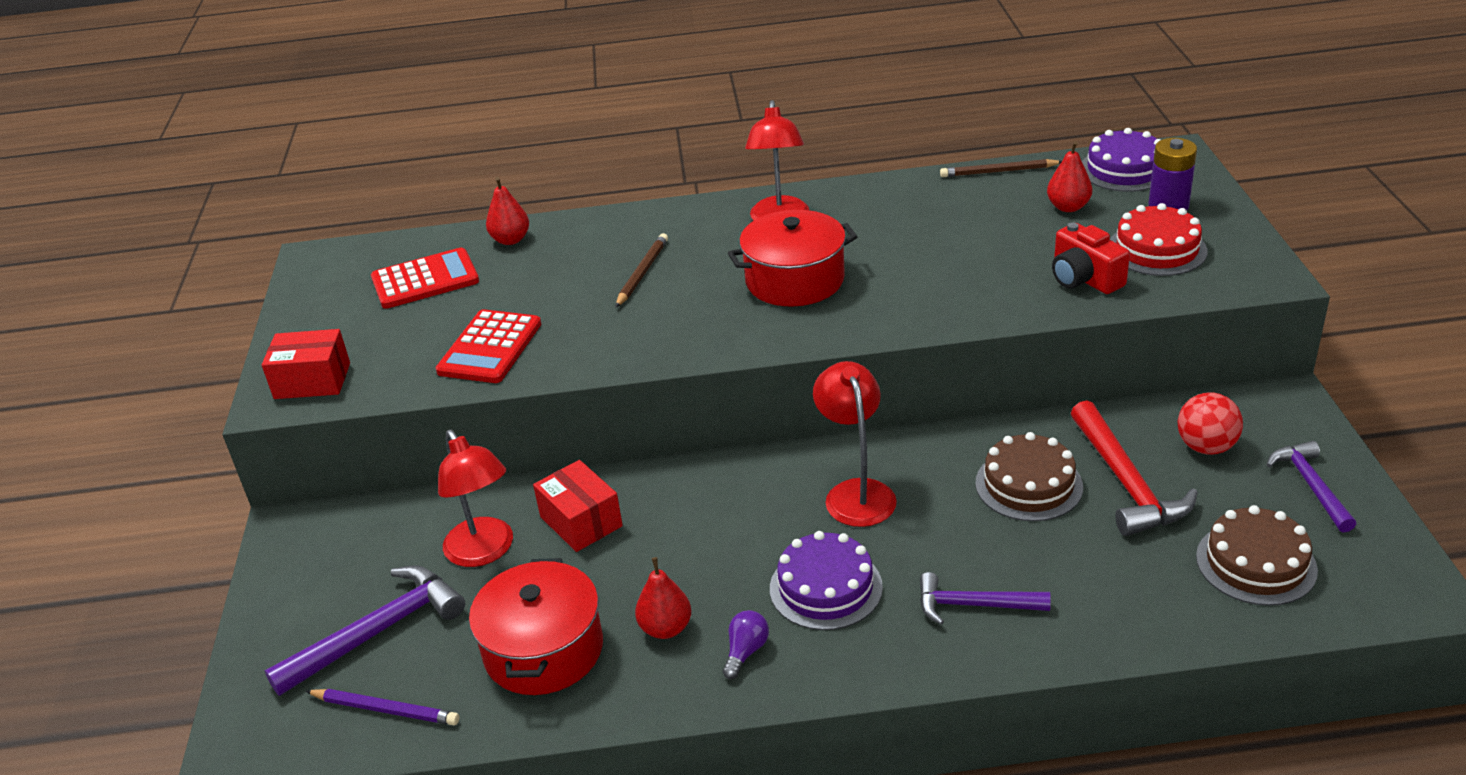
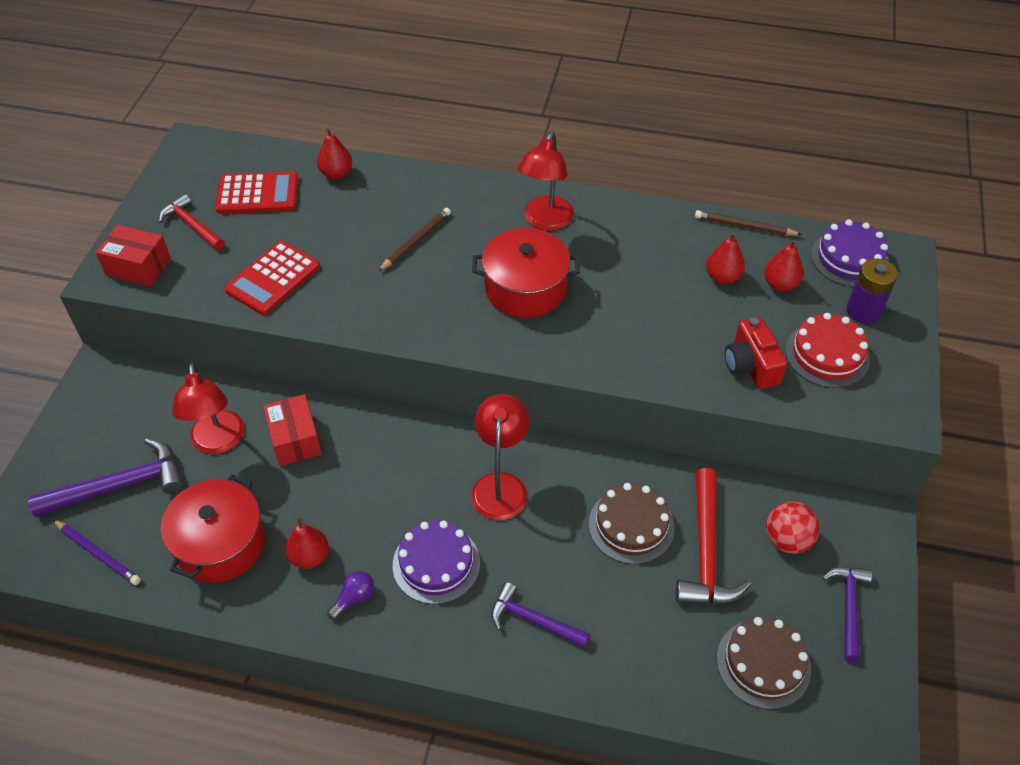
camera: 15 degrees right, 15 degrees up
none -> red hammer [159,194,225,250]
none -> red pear [706,232,745,284]

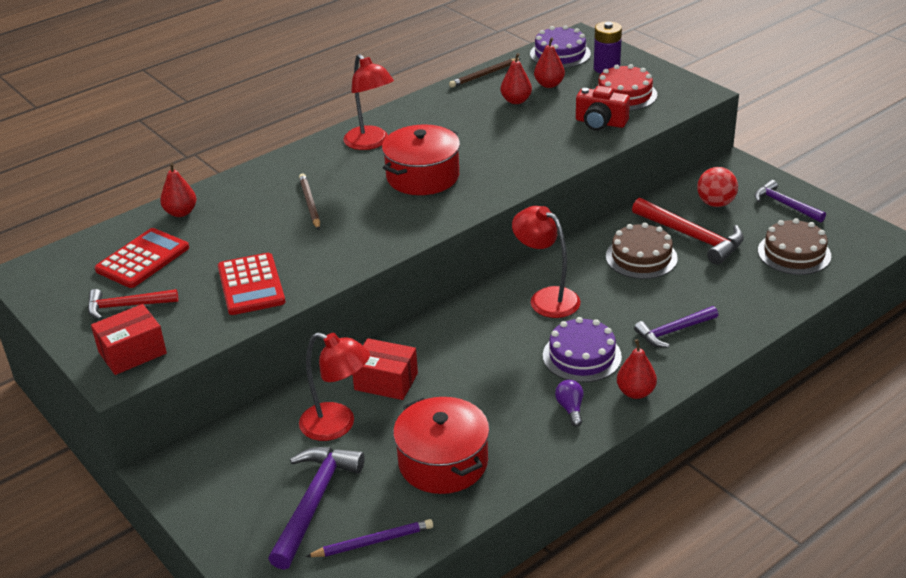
camera: 50 degrees left, 15 degrees down
red pear [285,516,329,569] -> red pear moved to [617,339,657,399]

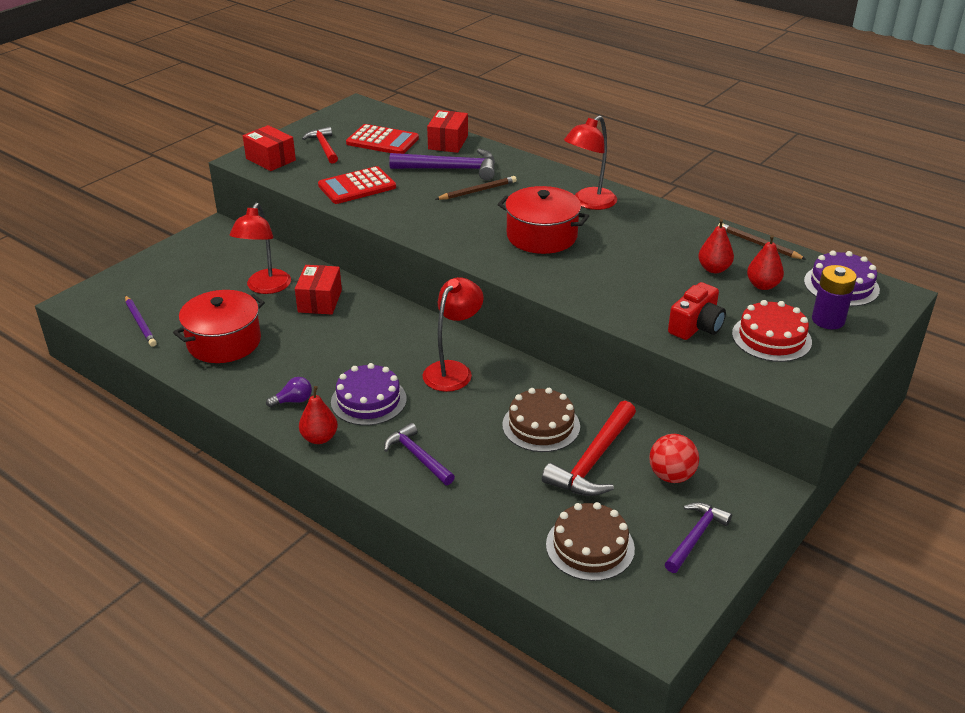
camera: 75 degrees right, 0 degrees up
red pear [160,162,196,217] -> red box [427,110,468,153]
purple hammer [268,447,365,570] -> purple hammer moved to [389,149,495,180]
red camera [576,86,630,131] -> red camera turned 150 degrees counterclockwise [668,282,726,340]

